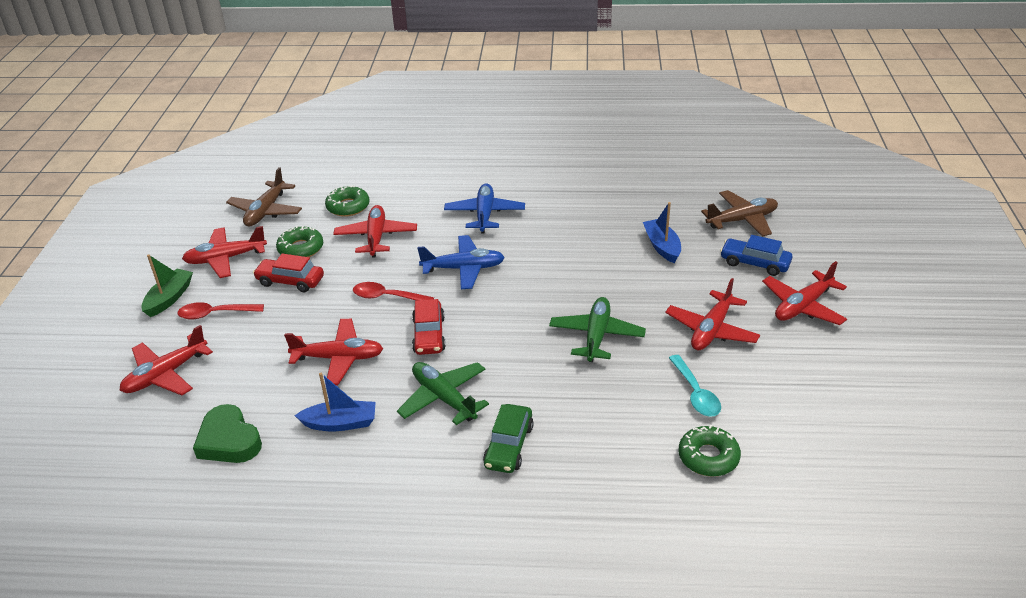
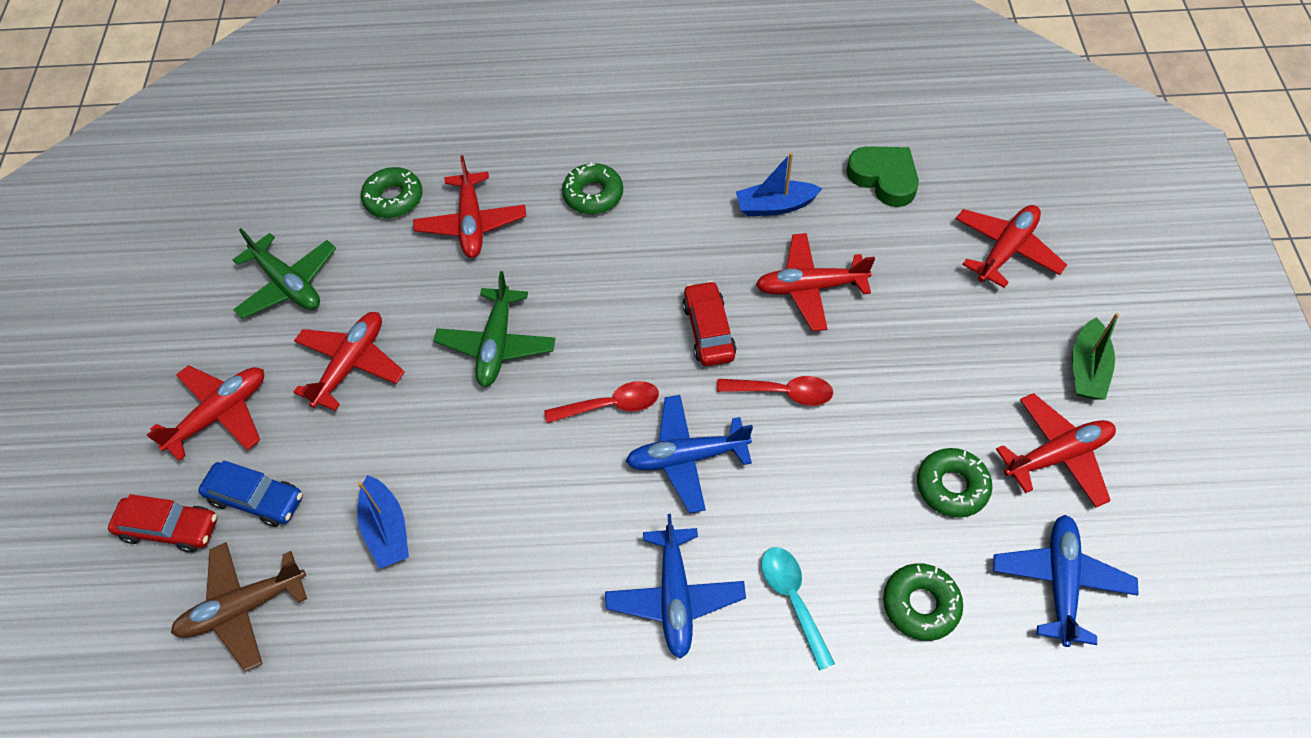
camera: 175 degrees right, 20 degrees up
red spoon [177,302,264,319] -> red spoon moved to [544,381,659,423]
brown plane [226,167,302,227] -> blue plane [993,515,1139,647]
red car [253,254,324,292] -> red car moved to [108,494,217,553]
red plane [333,205,417,258] -> red plane moved to [413,155,526,258]
green plane [397,362,489,425] -> green plane moved to [233,228,336,319]
green car [483,404,534,473] -> green donut [562,162,623,214]
turquoise spoon [669,355,721,417] -> turquoise spoon moved to [761,547,835,671]

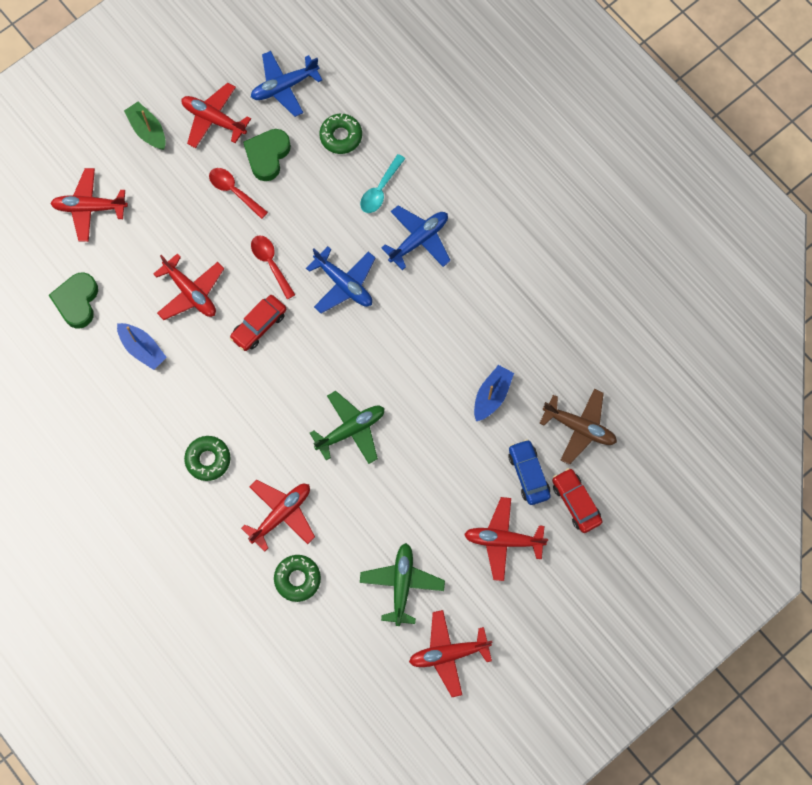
camera: 130 degrees left, 15 degrees up
red plane [294,312,405,411] -> red plane moved to [409,610,493,697]
red spoon [544,381,659,423] -> red spoon moved to [209,168,268,219]
green donut [917,448,992,518] -> green heart [243,129,291,181]
green boat [1072,313,1120,400] -> green boat turned 105 degrees counterclockwise [124,102,166,150]

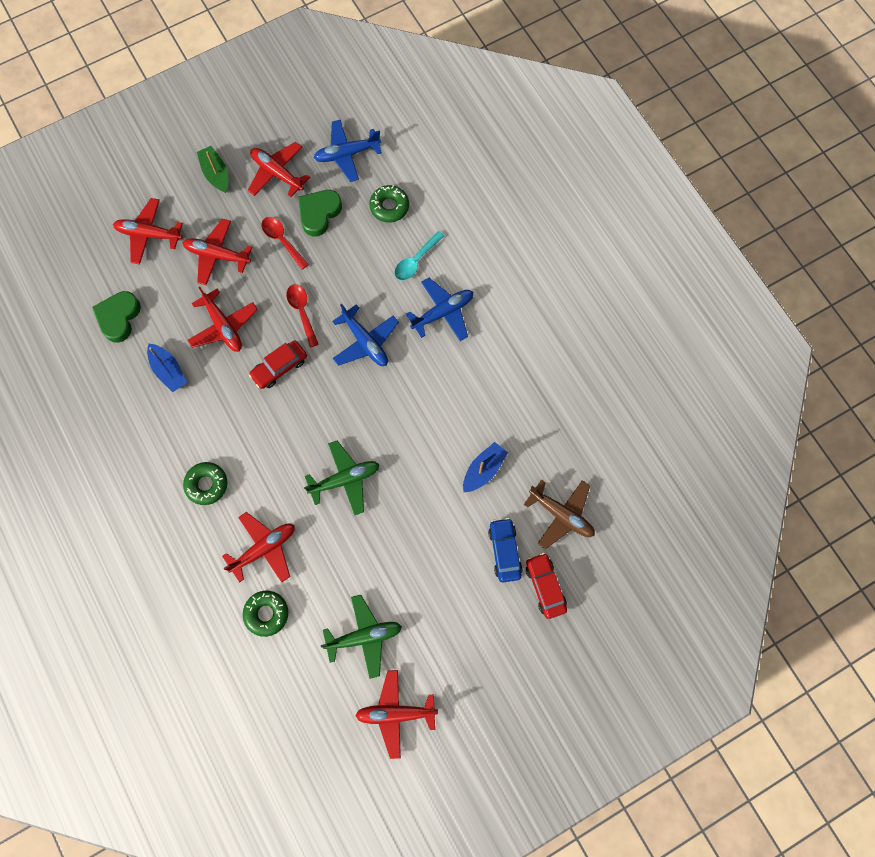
camera: 10 degrees right, 0 degrees up
green plane [360,543,445,626] -> green plane turned 60 degrees clockwise [321,595,402,679]
red plane [464,497,548,581] -> red plane moved to [183,219,252,285]

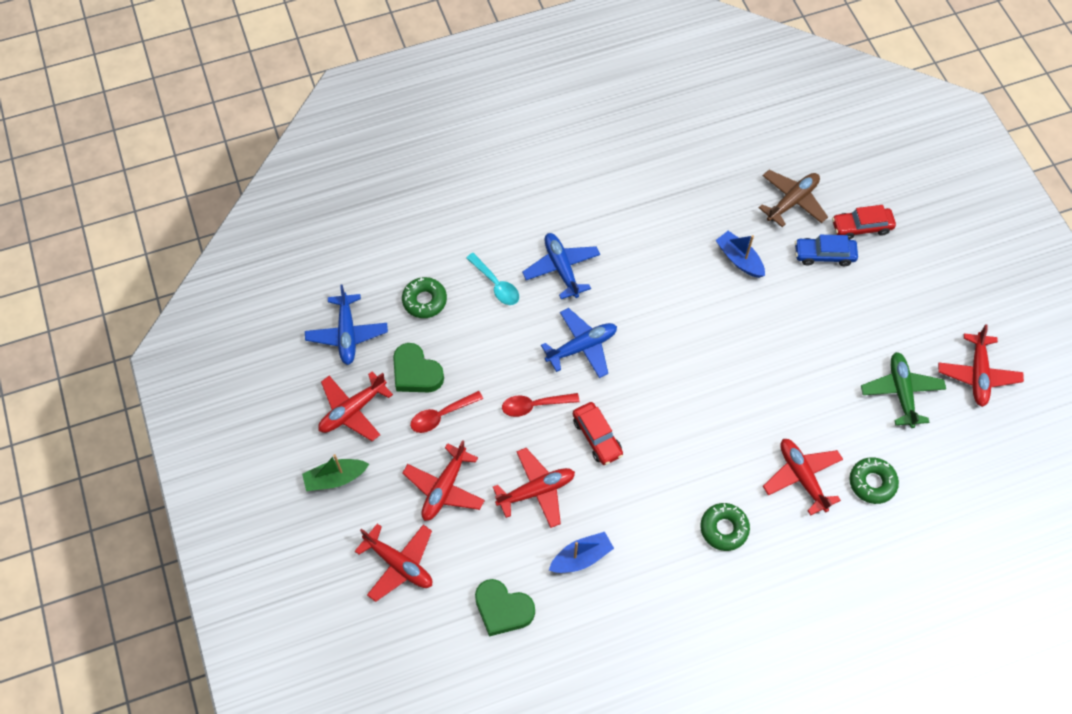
camera: 80 degrees left, 10 degrees down
red plane [113,198,183,265] -> red plane turned 75 degrees counterclockwise [355,524,432,602]
green plane [304,440,380,515] -> none

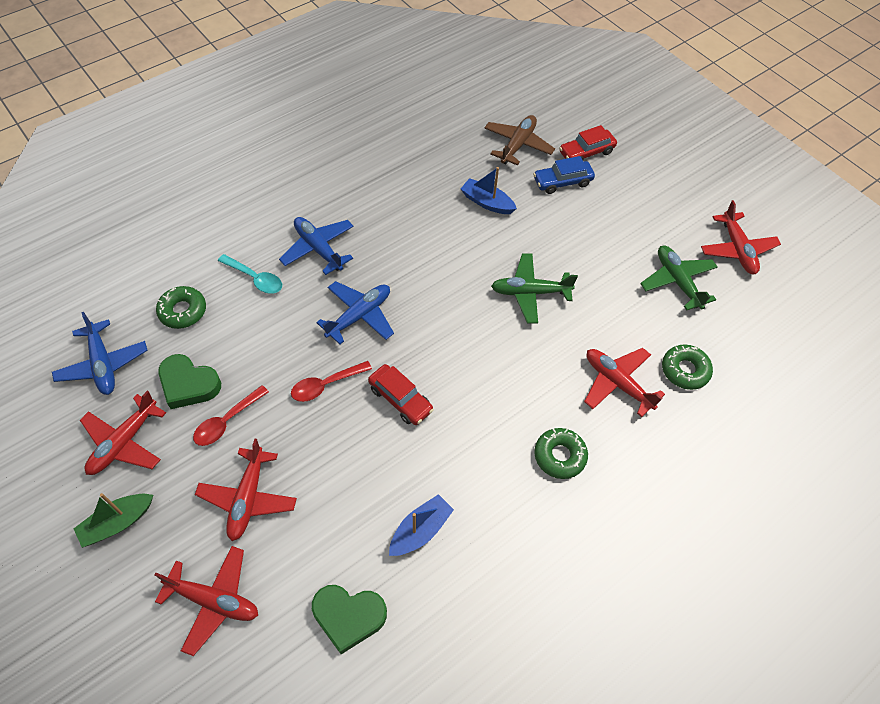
camera: 20 degrees left, 5 degrees down
red plane [493,448,575,528] -> none
none -> green plane [491,253,578,324]

